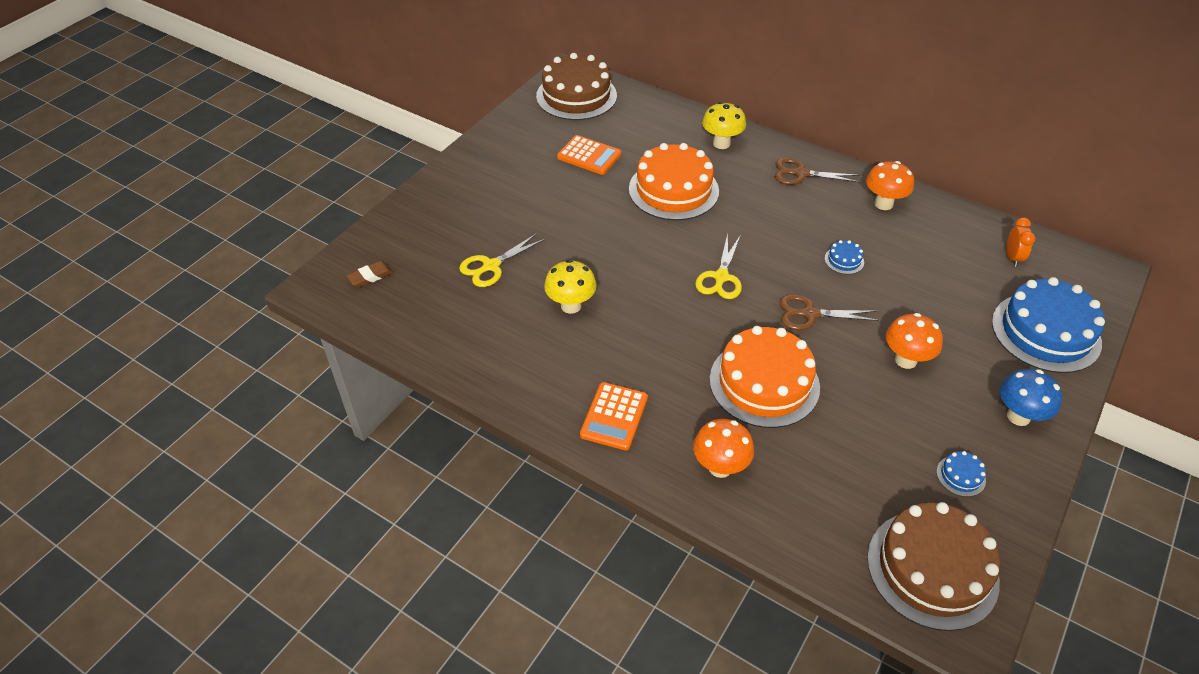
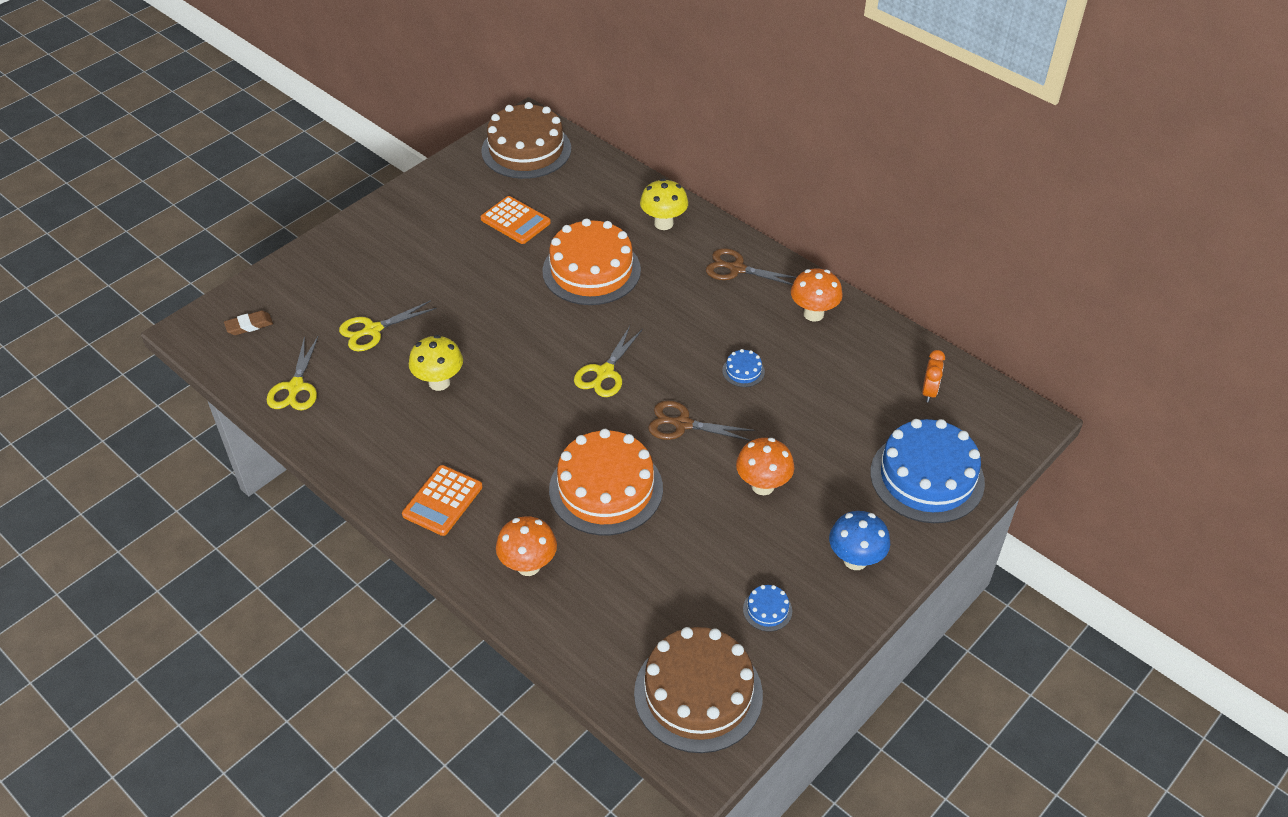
camera: 10 degrees right, 0 degrees up
none -> yellow scissors [267,336,318,410]

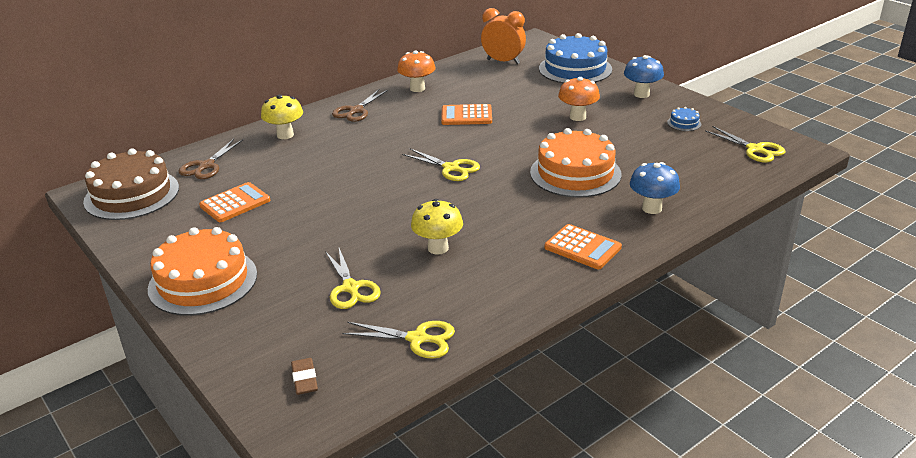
camera: 80 degrees left, 15 degrees down
orange mushroom [496,516,557,576] -> blue mushroom [630,162,680,214]
orange cake [542,218,641,305] -> orange cake moved to [148,227,257,316]
brown cake [634,627,763,753] -> yellow scissors [705,126,786,163]
brown scissors [648,400,755,441] -> brown scissors moved to [179,139,244,179]
blue cake [722,349,765,387] -> orange calculator [441,104,492,125]
orange clock [922,350,945,403] -> orange clock [481,8,526,64], size x1.72

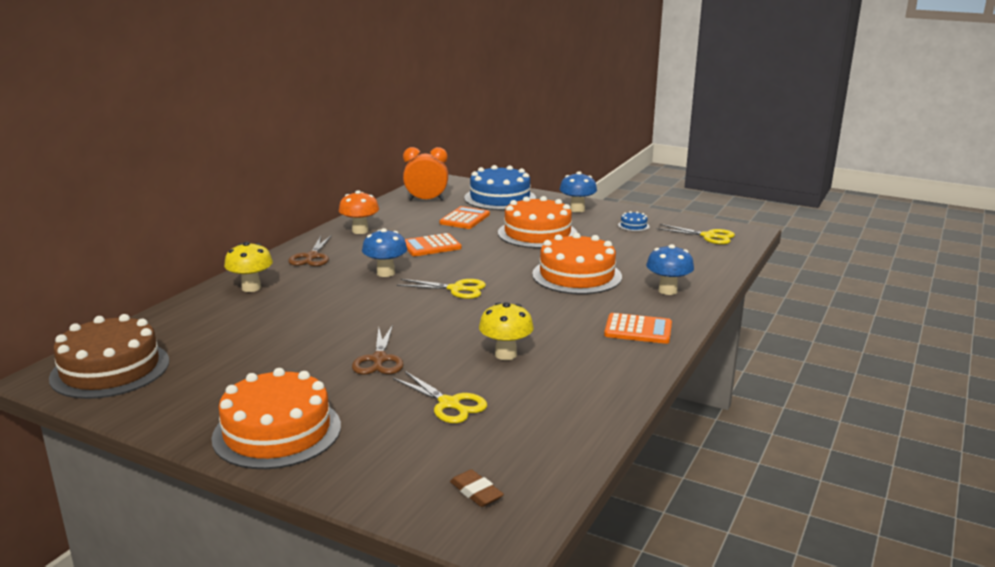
camera: 25 degrees left, 10 degrees down
brown scissors [179,139,244,179] -> brown scissors moved to [352,325,404,375]
orange calculator [199,182,270,222] -> orange calculator moved to [439,206,490,229]
yellow scissors [342,321,455,358] -> none
orange mushroom [558,77,600,121] -> orange cake [498,196,577,248]
none -> blue mushroom [362,228,407,277]

